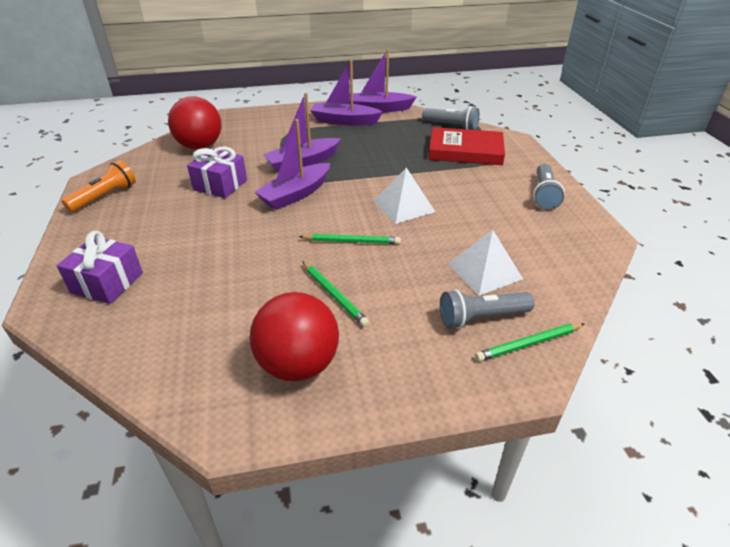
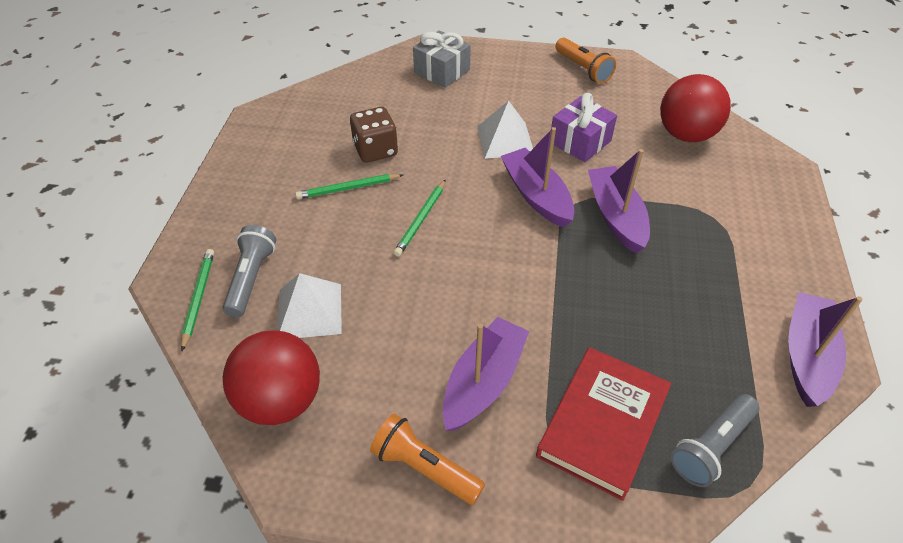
camera: 110 degrees right, 10 degrees up
purple gift [57,231,143,304] -> grey gift [413,30,471,88]
red ball [249,292,339,381] -> red ball moved to [223,330,320,425]
purple boat [310,60,383,126] -> purple boat moved to [442,317,529,431]
white pyramid [374,168,435,224] -> white pyramid moved to [477,101,533,159]
grey flashlight [533,163,565,210] -> orange flashlight [370,413,485,505]
none -> brown dice [350,107,398,163]

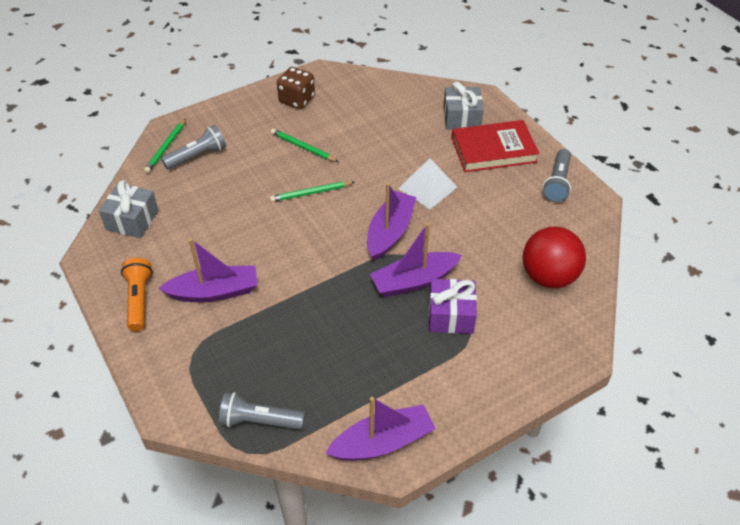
camera: 50 degrees right, 0 degrees up
green pencil [181,249,214,351] -> green pencil turned 150 degrees clockwise [144,119,186,173]
red ball [223,330,320,425] -> grey gift [99,180,159,238]
white pyramid [277,273,342,338] -> none
brown dice [350,107,398,163] -> brown dice moved to [277,67,315,109]
red book [536,347,671,501] -> red book moved to [451,120,539,172]
purple gift [551,93,617,162] -> purple gift moved to [429,279,477,334]
orange flashlight [555,38,616,84] -> grey flashlight [543,149,571,202]
purple boat [588,149,650,253] -> purple boat turned 150 degrees counterclockwise [370,223,462,297]

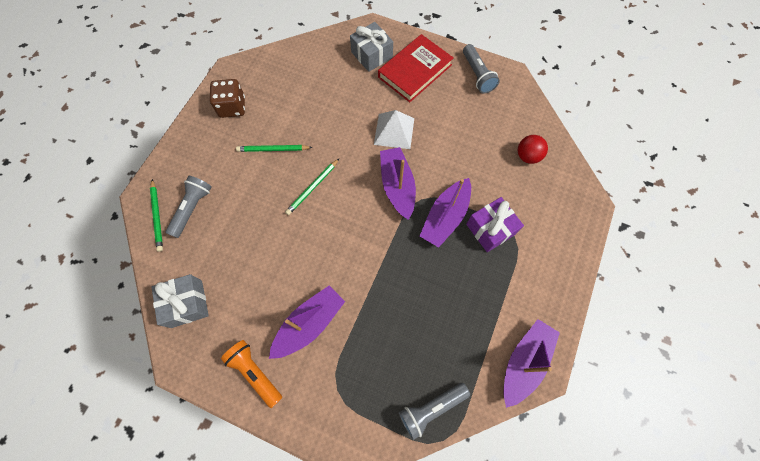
camera: 35 degrees left, 20 degrees up
red ball [522,226,586,288] -> red ball [518,135,548,164], size x0.57

